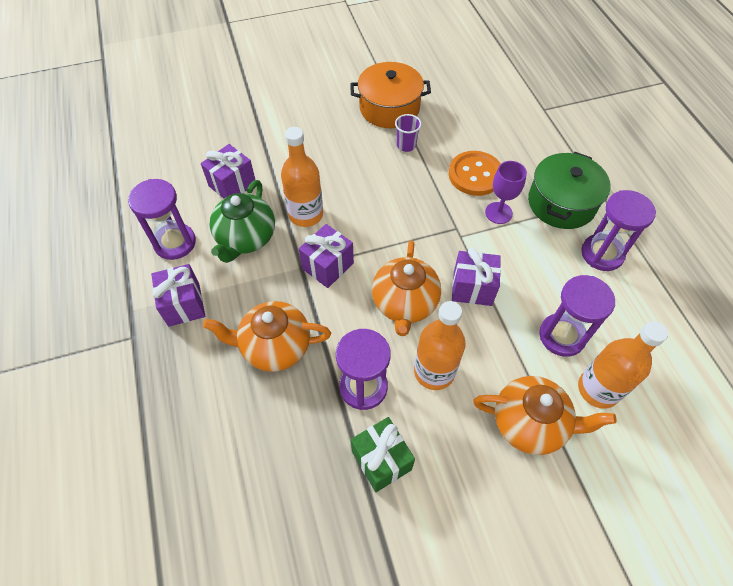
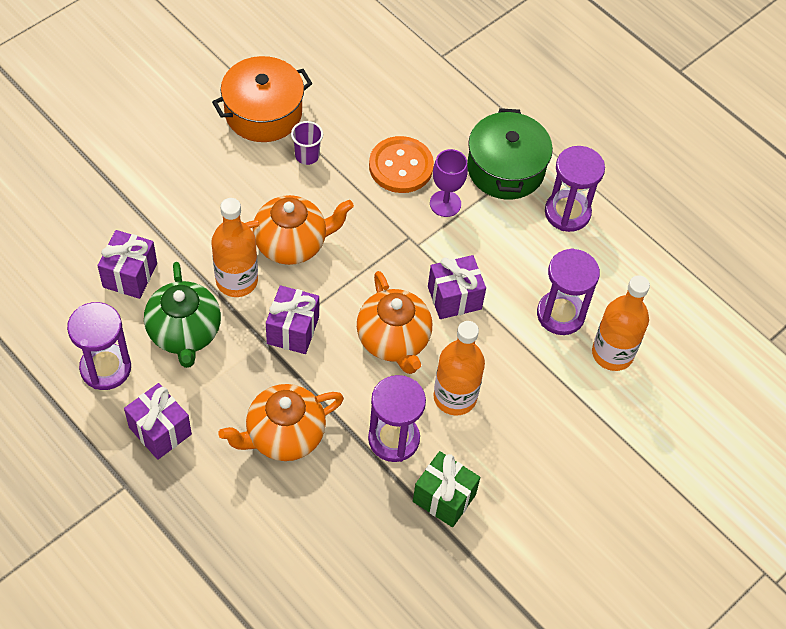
camera: 30 degrees left, 0 degrees up
orange teapot [473,376,617,455] -> orange teapot moved to [245,195,354,265]

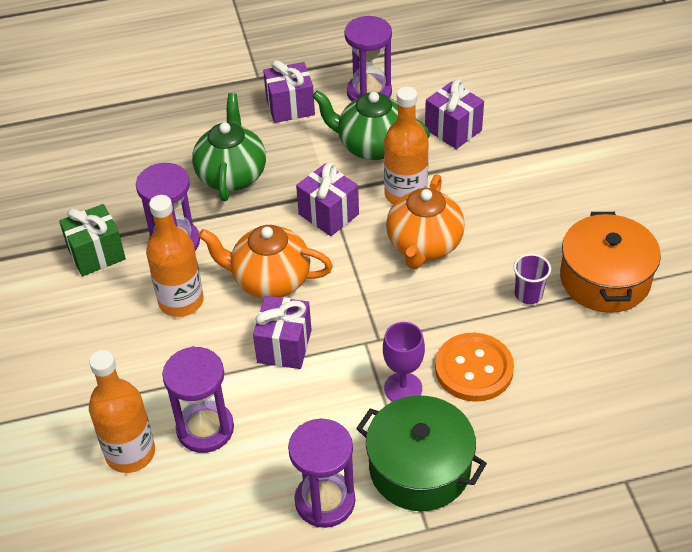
camera: 125 degrees right, 10 degrees down
orange teapot [218,384,344,461] -> green teapot [192,93,266,201]

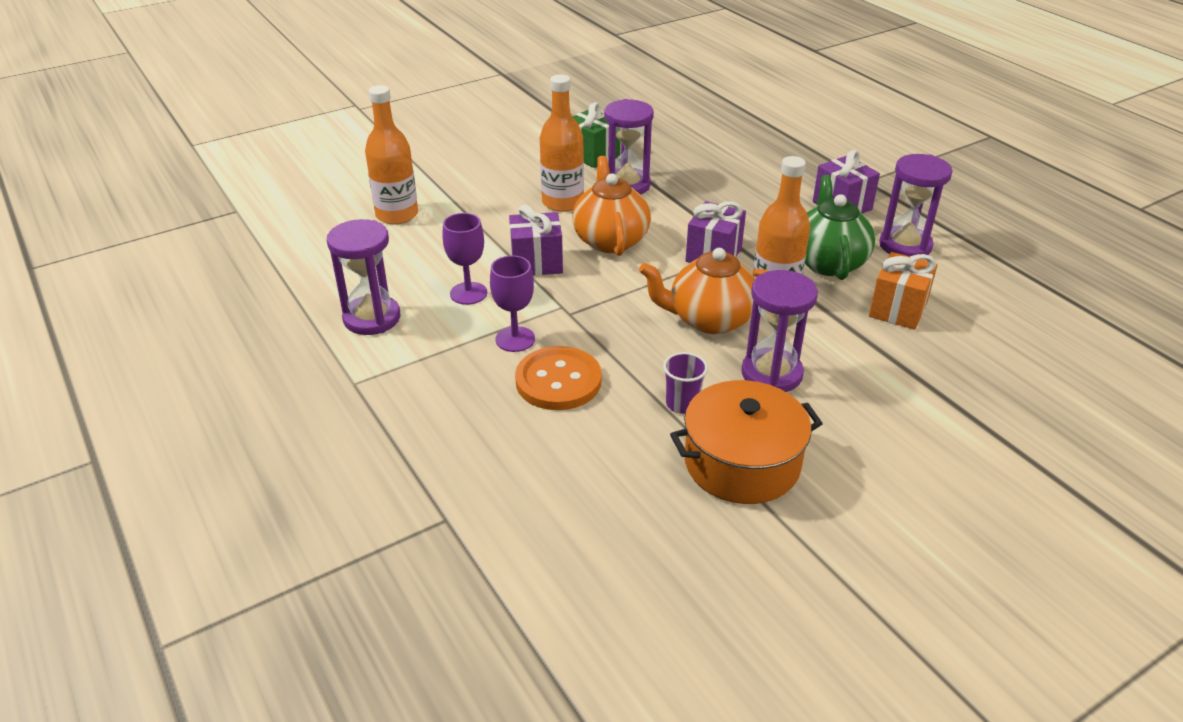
camera: 70 degrees right, 10 degrees down
purple hourglass [162,346,234,453] -> purple hourglass moved to [741,270,818,392]
green teapot [192,93,266,201] -> none
green pot [356,396,487,511] -> none
purple gift [425,79,484,149] -> orange gift [869,252,938,330]
none -> purple goblet [442,213,487,305]

